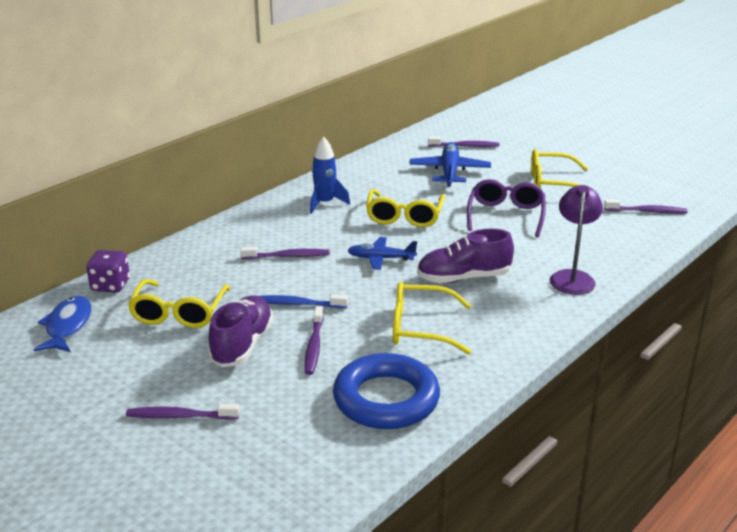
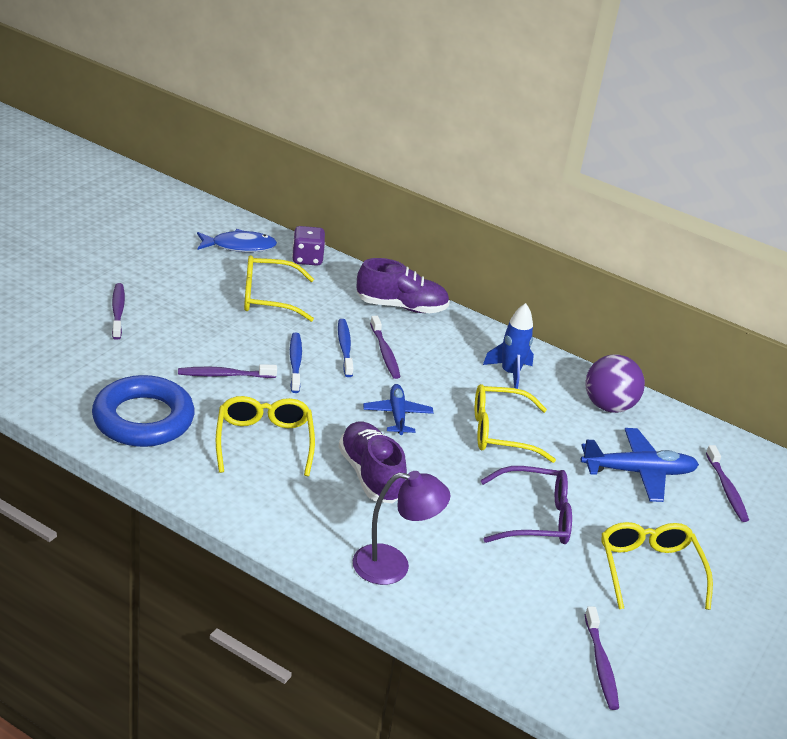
camera: 75 degrees right, 5 degrees up
purple shoe [208,295,274,367] -> purple shoe moved to [357,258,450,313]
none -> blue toothbrush [338,319,353,377]
none -> purple ball [585,354,645,413]

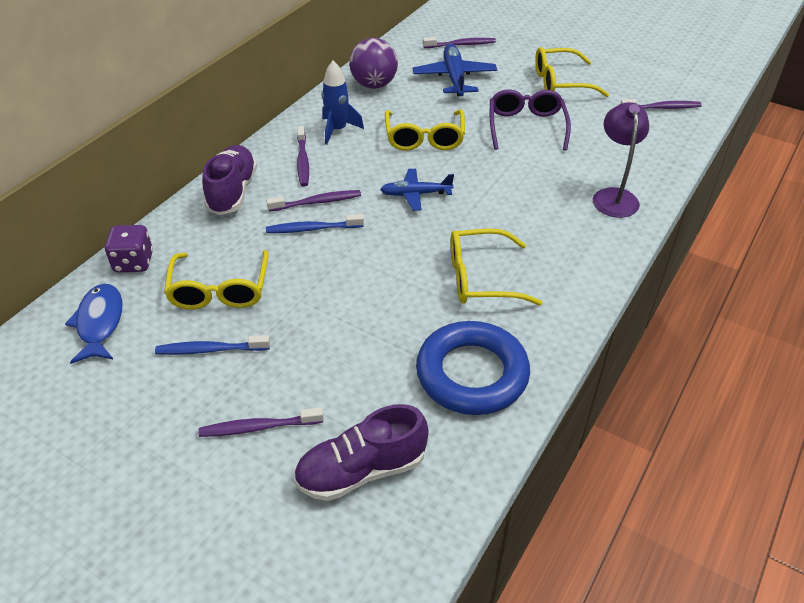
camera: 85 degrees left, 10 degrees up
purple toothbrush [178,364,277,378] -> purple toothbrush moved to [297,126,309,186]
blue toothbrush [290,333,302,393] -> blue toothbrush moved to [155,335,270,355]
purple shoe [339,421,407,503] -> purple shoe moved to [294,404,429,501]

